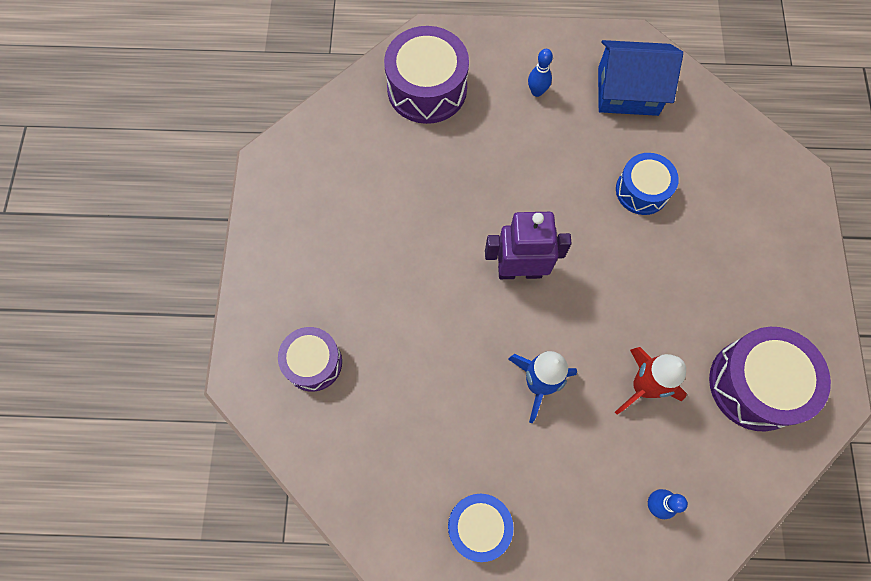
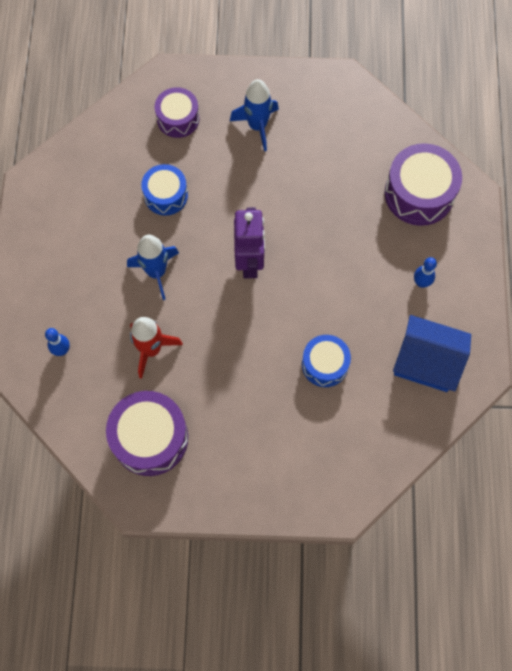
camera: 90 degrees right, 0 degrees up
blue drum [448,494,513,562] -> blue drum moved to [141,164,188,216]
blue house [598,40,683,116] -> blue house turned 75 degrees counterclockwise [393,315,471,392]
none -> blue rocket [230,79,279,151]

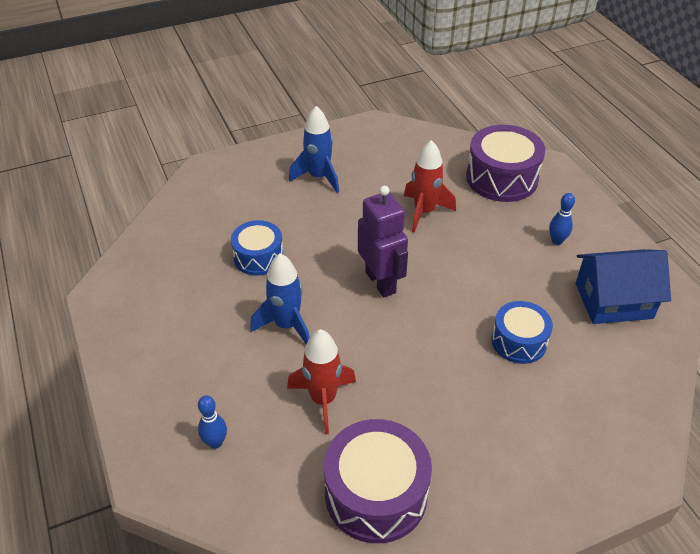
camera: 25 degrees left, 25 degrees down
purple drum [155,87,199,138] -> none
none -> red rocket [404,140,456,233]

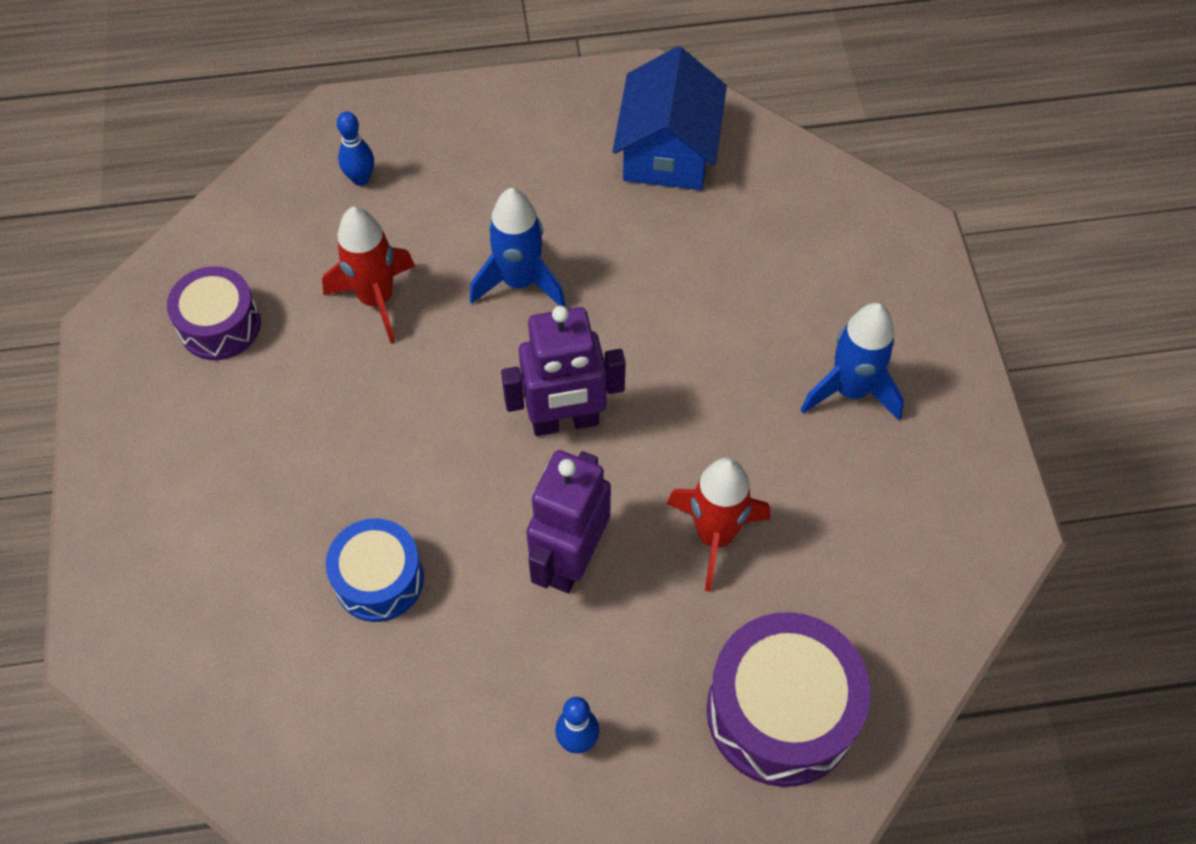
camera: 105 degrees right, 15 degrees up
blue drum [231,220,283,276] -> none
purple drum [324,419,432,543] -> purple drum [167,266,261,360], size x0.63
blue house [576,249,671,324] -> blue house moved to [613,46,727,190]
none -> purple robot [526,450,611,593]

